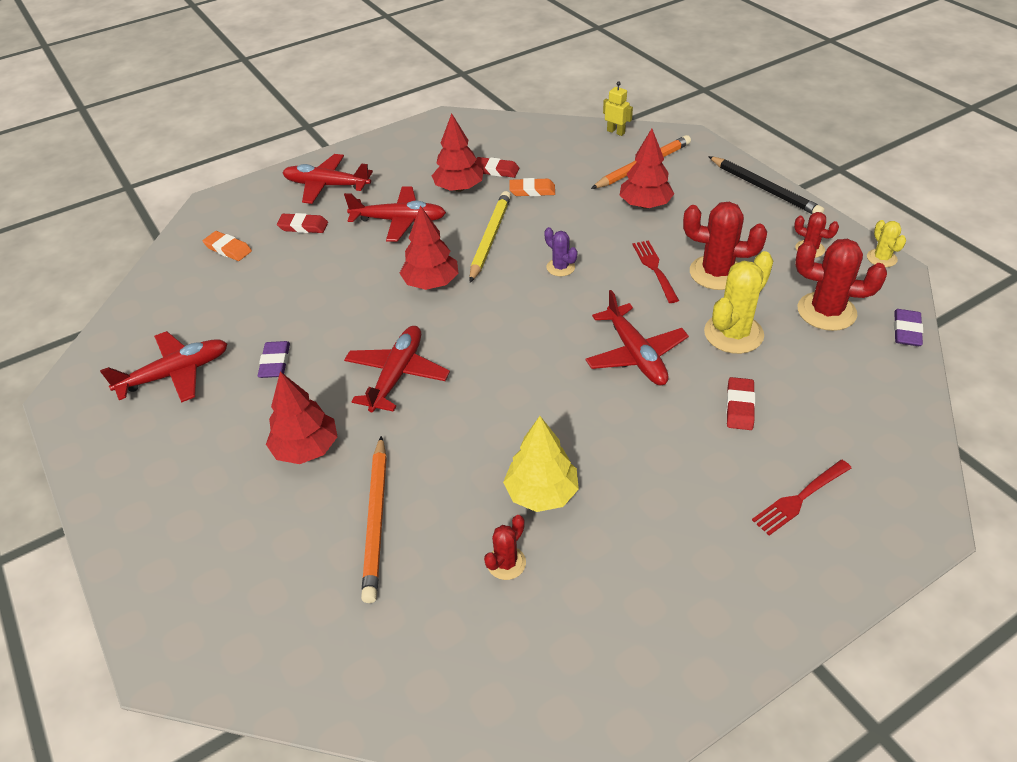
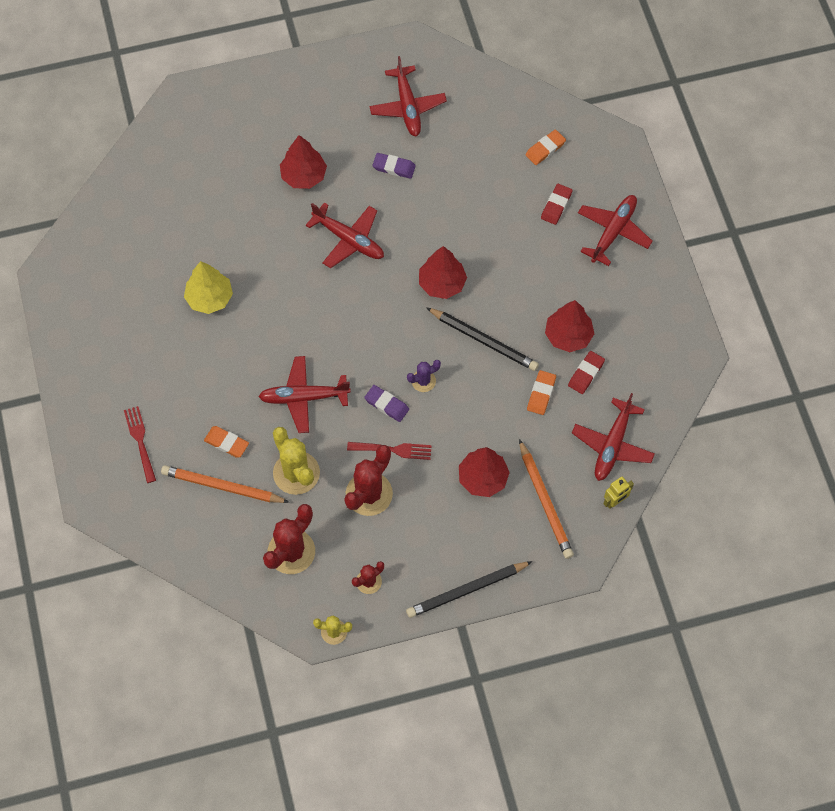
camera: 105 degrees right, 20 degrees up
red plane [344,186,446,242] -> red plane moved to [572,393,655,481]
orange pencil [361,436,387,603] -> orange pencil moved to [161,465,289,503]
yellow pencil [469,191,511,283] -> black pencil [426,307,539,371]
red cactus [484,515,526,580] -> none
red eraser [726,377,755,430] -> orange eraser [204,426,249,458]
purple eraser [894,309,923,346] -> purple eraser moved to [364,385,409,422]

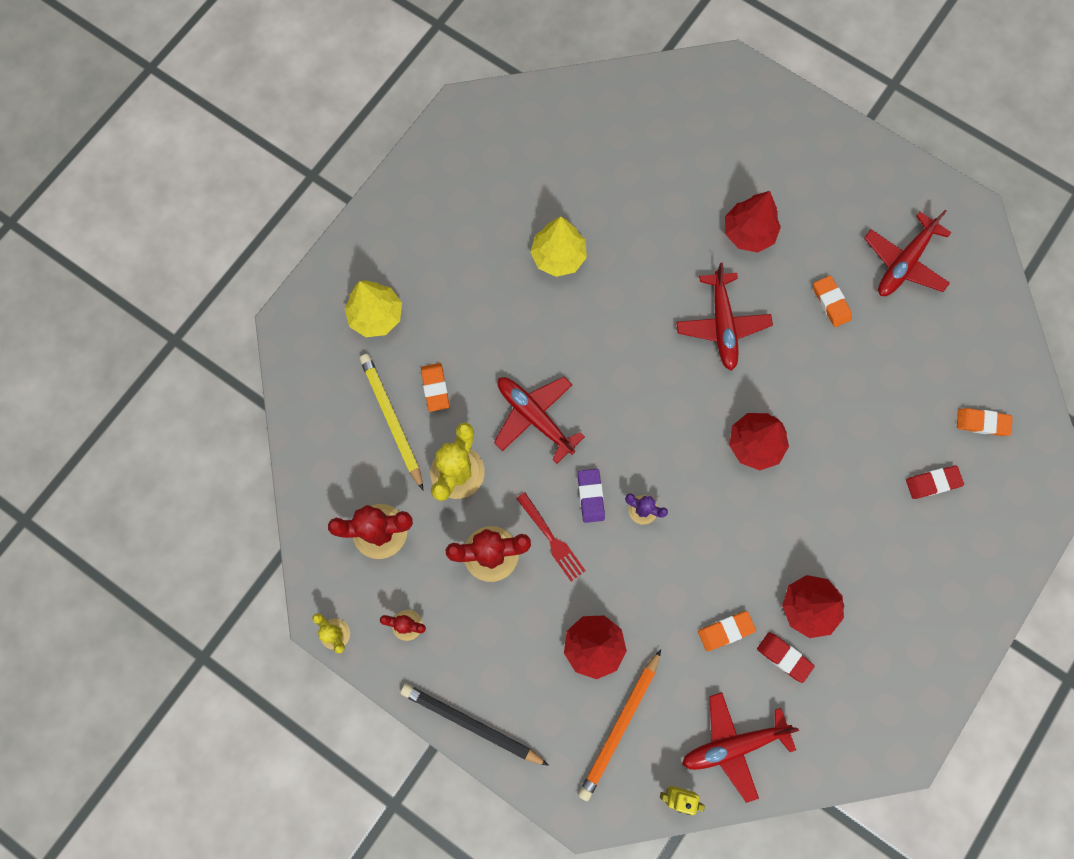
camera: 50 degrees right, 10 degrees up
red fork [124,406,156,483] -> yellow tree [344,280,402,337]
orange pencil [161,465,289,503] -> yellow pencil [360,354,423,490]
purple eraser [372,153,416,179] -> orange eraser [813,276,852,327]
black pencil [426,307,539,371] -> none
red eraser [568,351,605,394] -> red eraser turned 45 degrees clockwise [757,632,815,683]
red plane [578,195,653,266] -> none

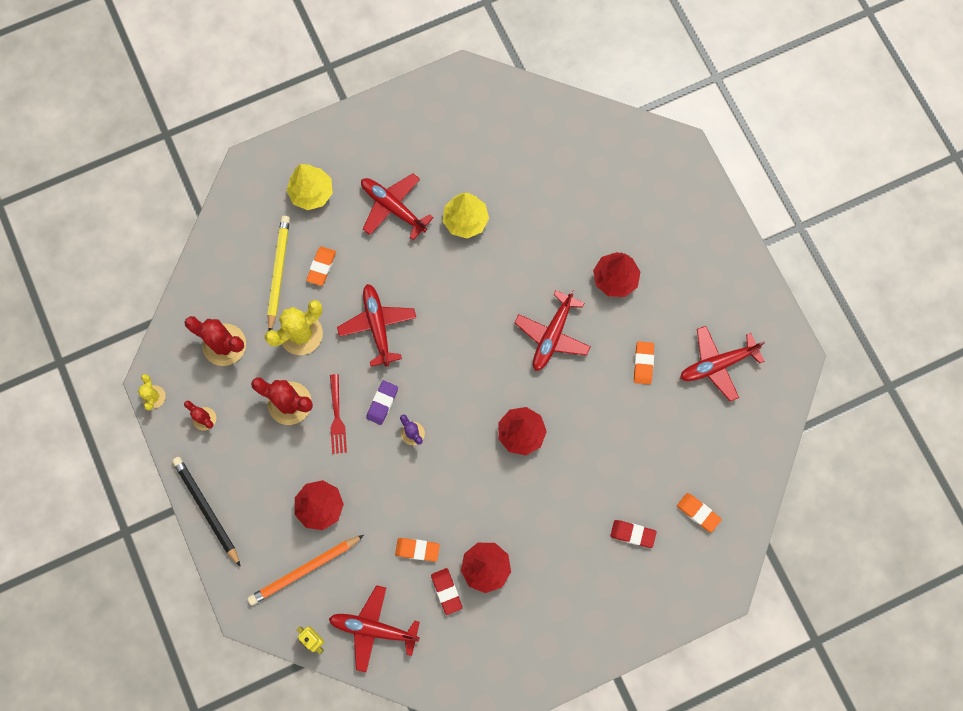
camera: 30 degrees right, 0 degrees up
none -> red plane [361,173,434,240]

